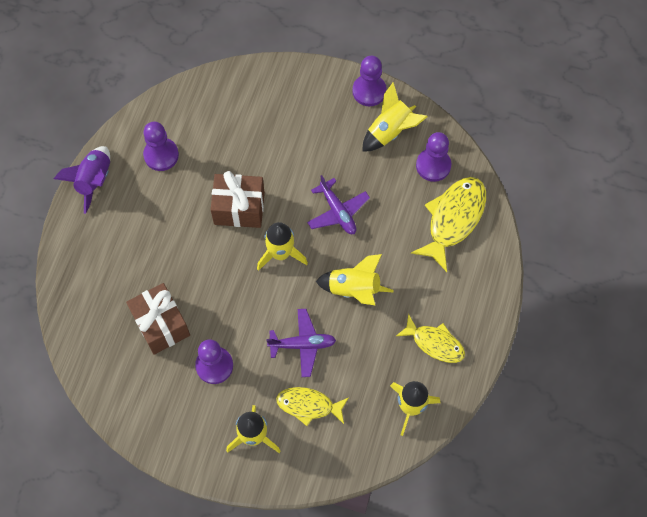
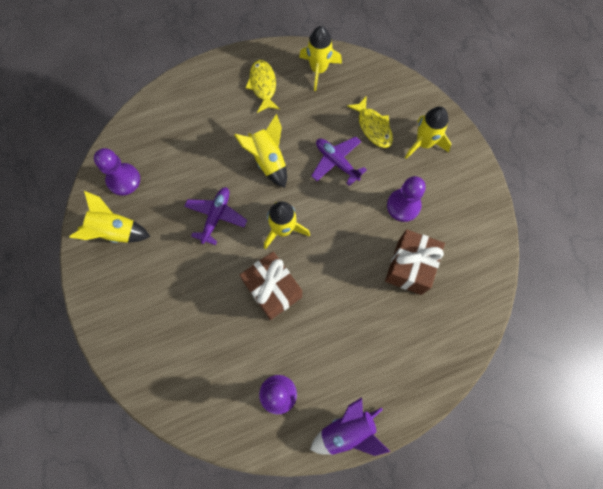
camera: 130 degrees left, 5 degrees up
purple pawn [352,56,387,106] -> none
yellow fish [411,177,486,272] -> none

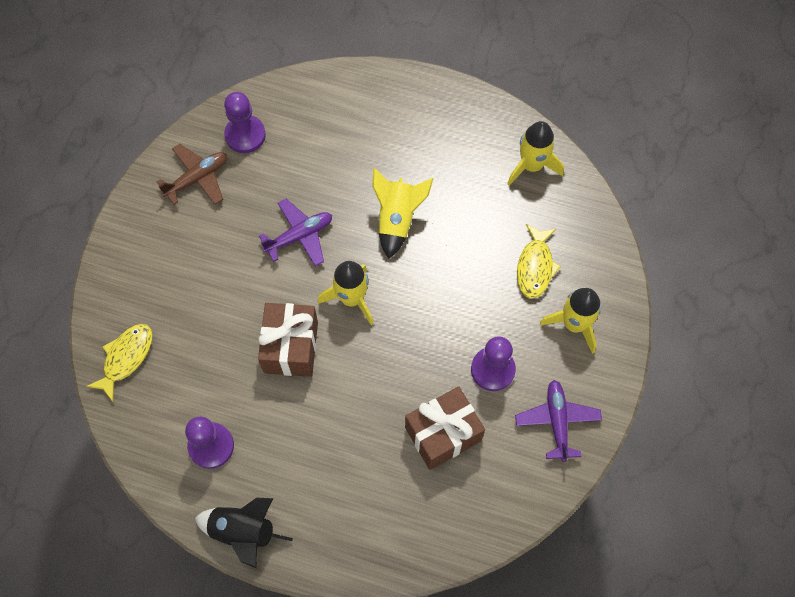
camera: 40 degrees right, 5 degrees down
yellow rocket [69,191,150,243] -> brown plane [157,144,227,205]
yellow fish [245,60,280,113] -> yellow fish moved to [86,324,152,402]
purple rocket [310,397,390,456] -> black rocket [195,498,293,569]
purple plane [312,137,367,186] -> purple plane moved to [515,380,602,462]

